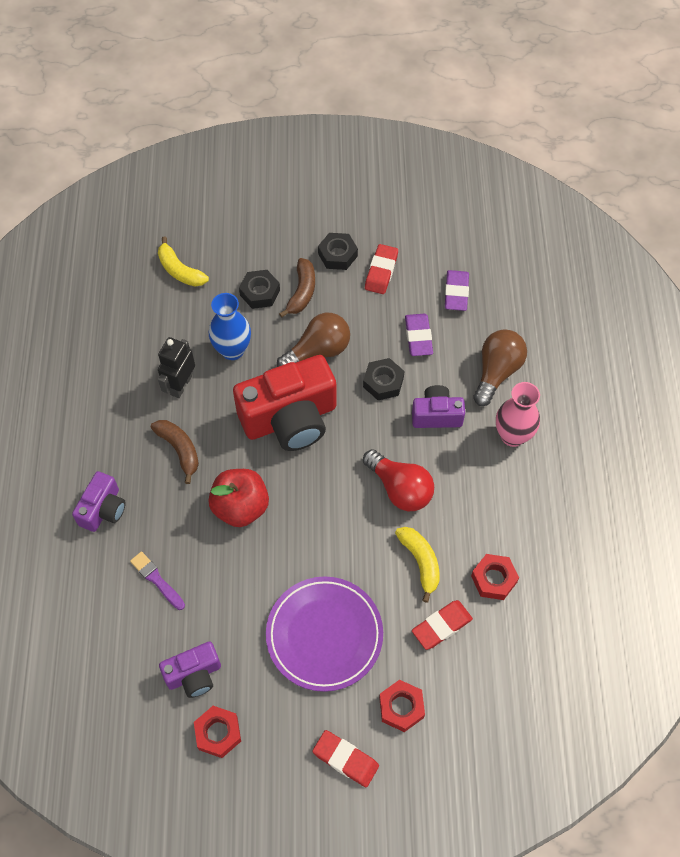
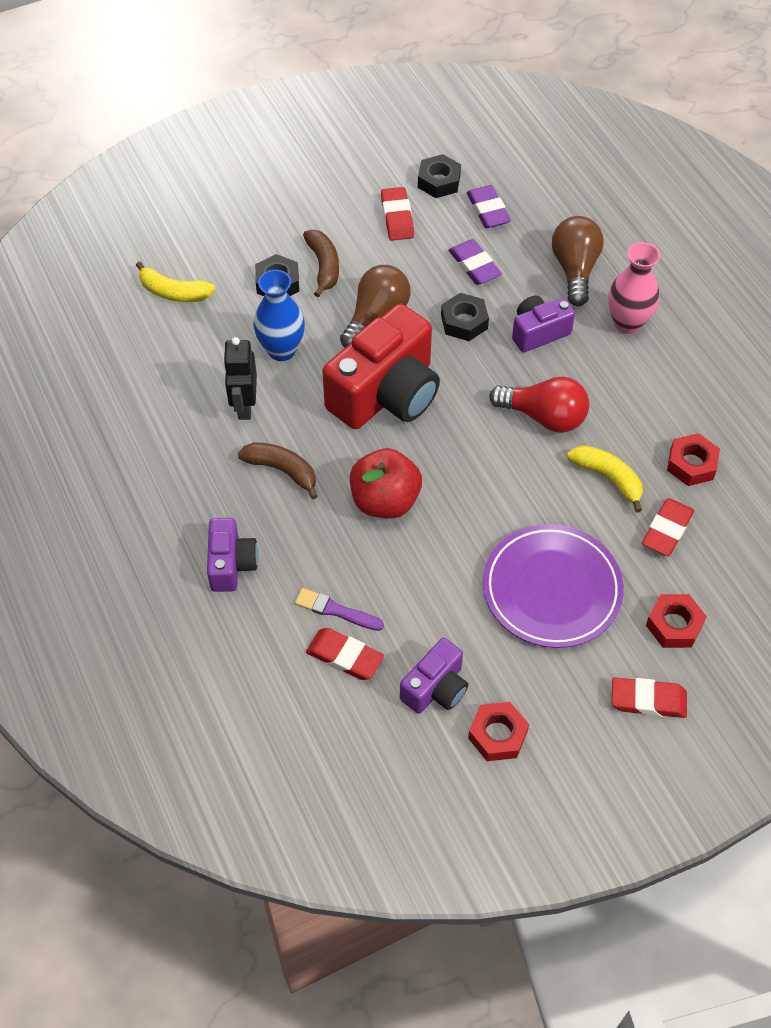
camera: 25 degrees left, 5 degrees down
black nut [318,233,358,270] -> black nut moved to [418,154,461,198]
none -> red eraser [306,628,384,680]

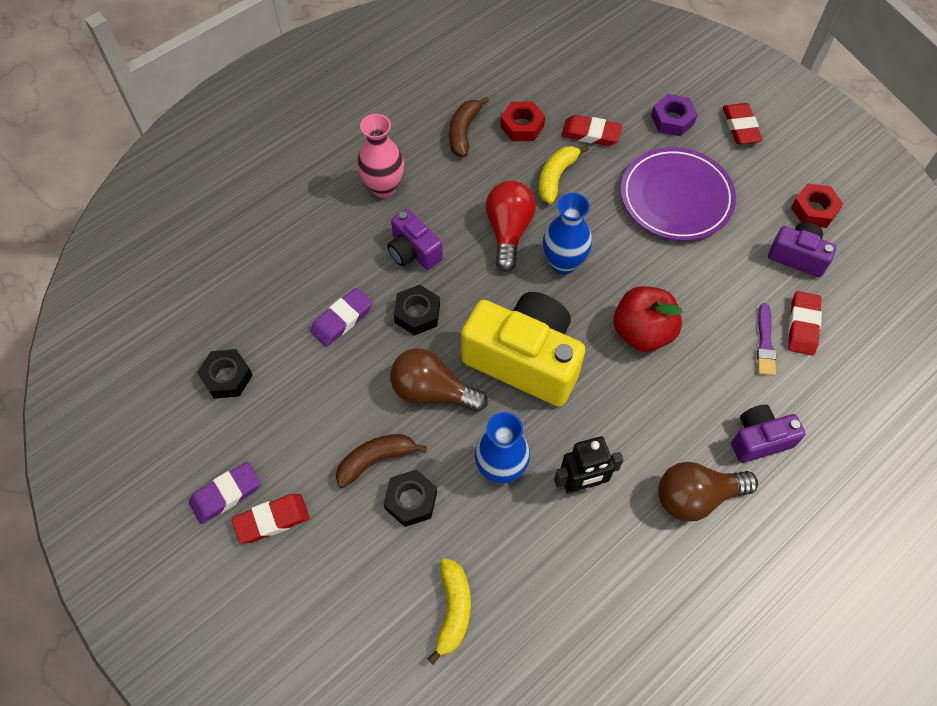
camera: 105 degrees left, 5 degrees up
brown banana [238,443,318,499] -> brown banana moved to [449,97,489,157]
red camera [322,304,440,429] -> yellow camera [461,292,585,407]
red eraser [381,187,414,241] -> red eraser moved to [232,494,310,544]
purple eraser [467,185,511,228] -> purple eraser moved to [189,462,261,524]
brown light bulb [552,216,604,306] -> brown light bulb moved to [658,462,758,522]
red nut [646,594,707,648] -> purple nut [651,94,698,136]
none -> blue vase [543,193,592,274]

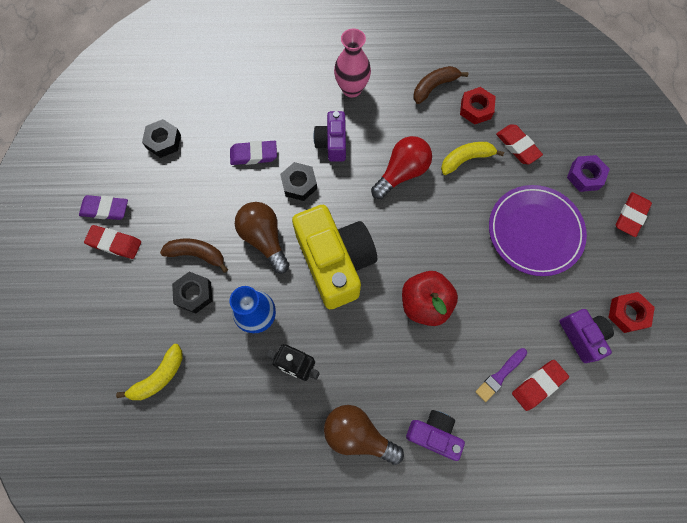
camera: 40 degrees right, 10 degrees up
blue vase [543,193,592,274] -> none

